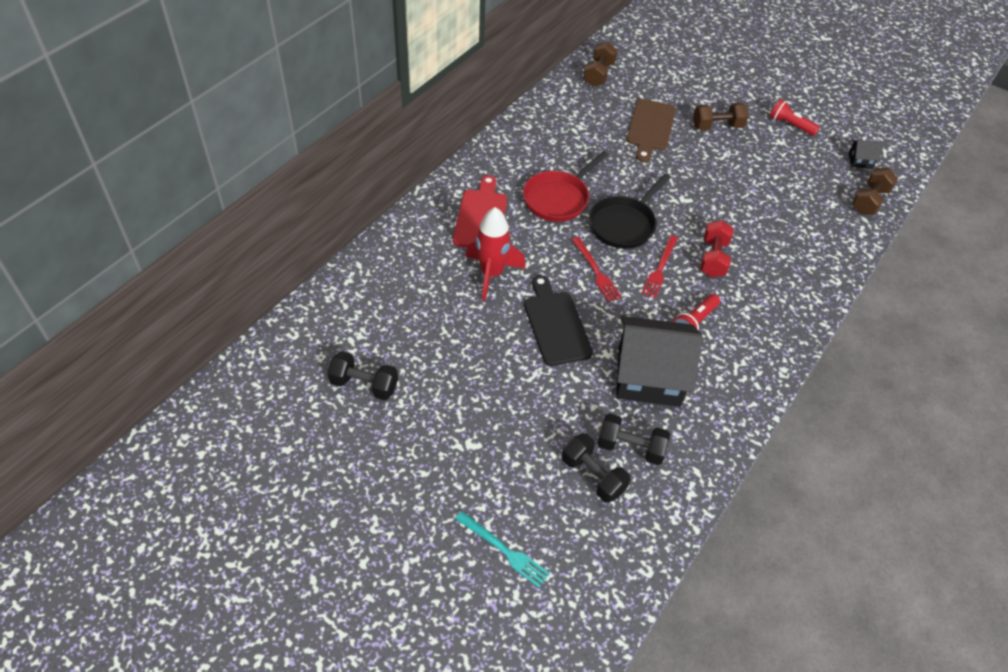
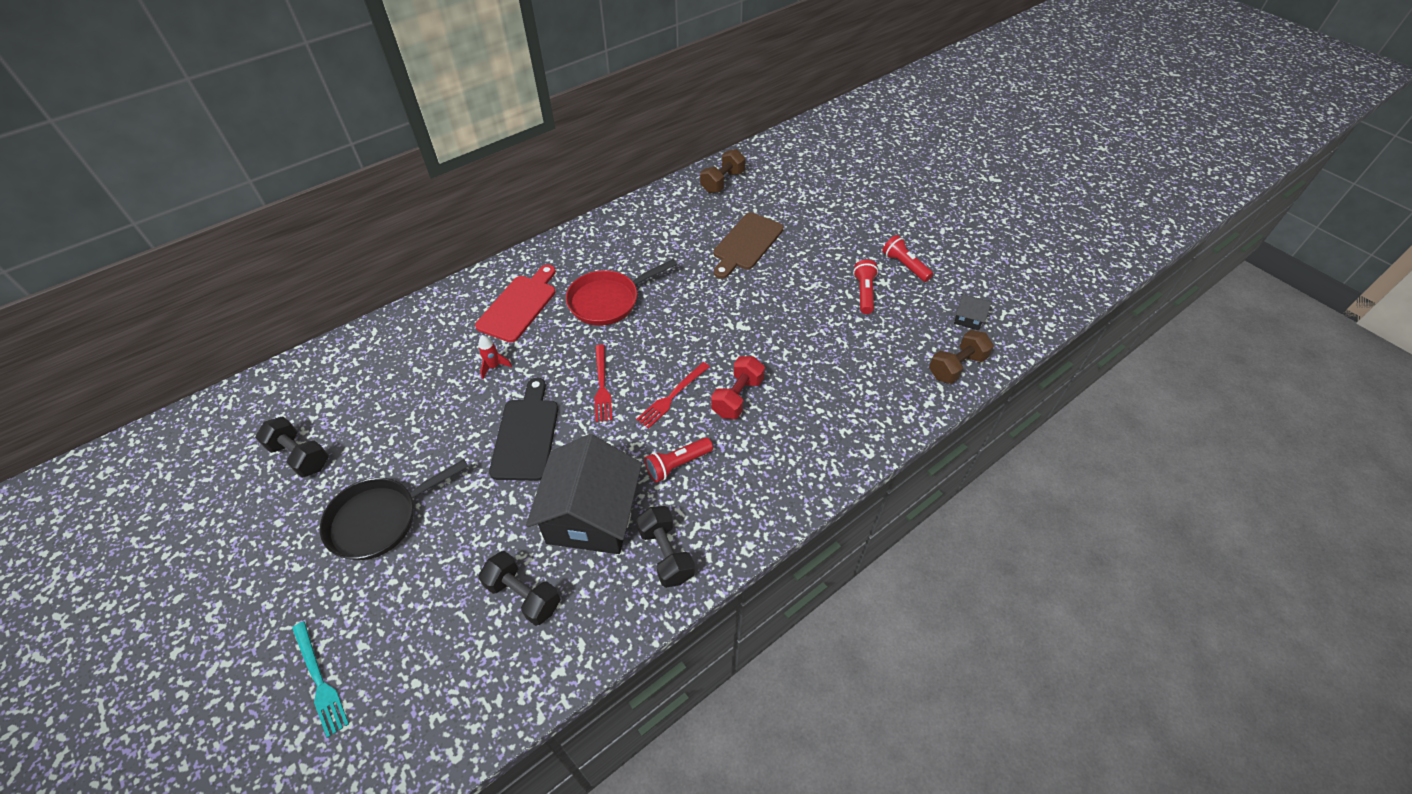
camera: 20 degrees right, 0 degrees up
red rocket [466,207,526,301] -> red rocket [478,335,512,379], size x0.47
black dumbbell [562,433,631,503] -> black dumbbell moved to [636,506,695,588]
black pan [589,173,671,249] -> black pan moved to [320,459,468,560]
black house [616,316,702,407] -> black house turned 75 degrees clockwise [526,434,642,554]
brown dumbbell [693,103,748,130] -> none
none -> red flashlight [853,260,878,314]

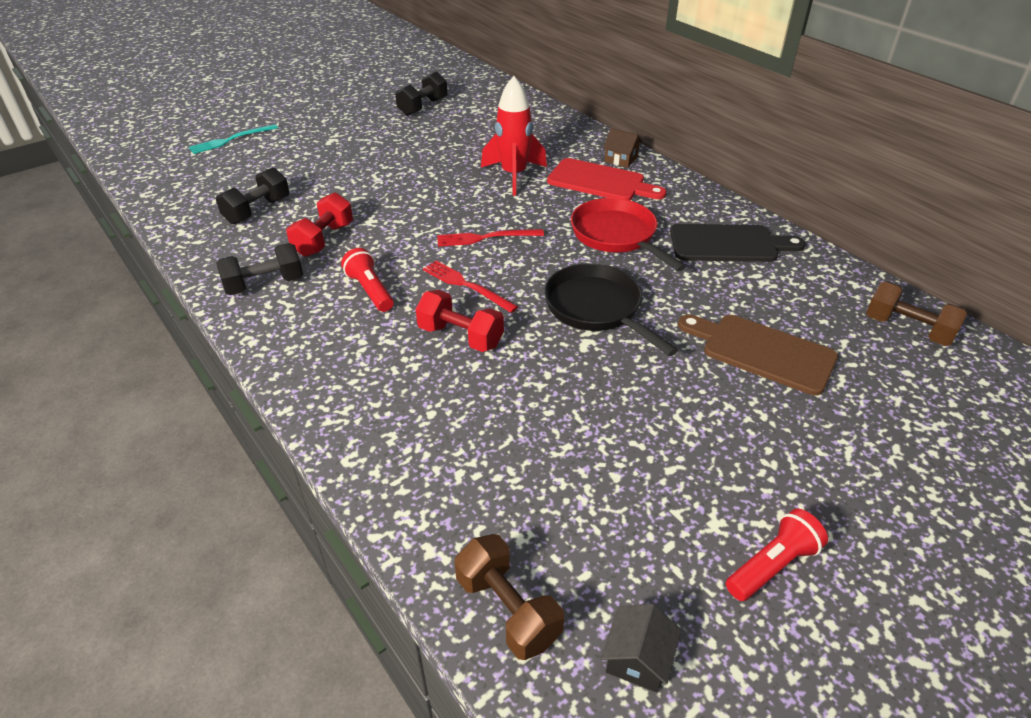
camera: 90 degrees right, 10 degrees down
black pan [320,459,468,560] -> black pan moved to [544,263,678,356]
red rocket [478,335,512,379] -> red rocket [481,76,547,196], size x2.11
black cutting board [489,378,558,481] -> black cutting board moved to [670,224,806,262]
black house [526,434,642,554] -> red dumbbell [286,192,353,257]
red flashlight [853,260,878,314] -> none
none -> brown house [603,128,642,168]

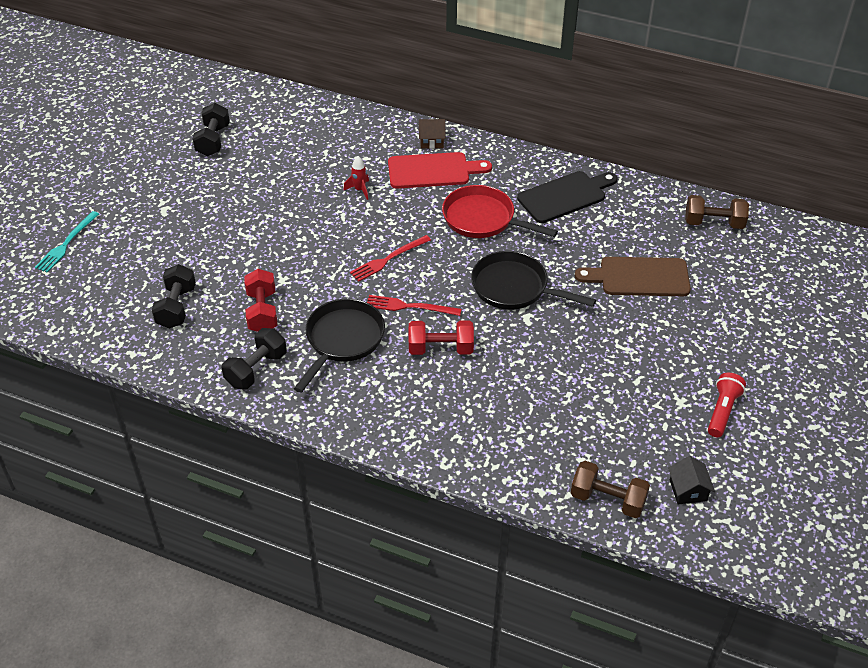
camera: 30 degrees left, 5 degrees up
red flashlight [341,248,394,312] -> black pan [294,299,385,393]
red rocket [481,76,547,196] -> red rocket [343,156,369,200], size x0.47

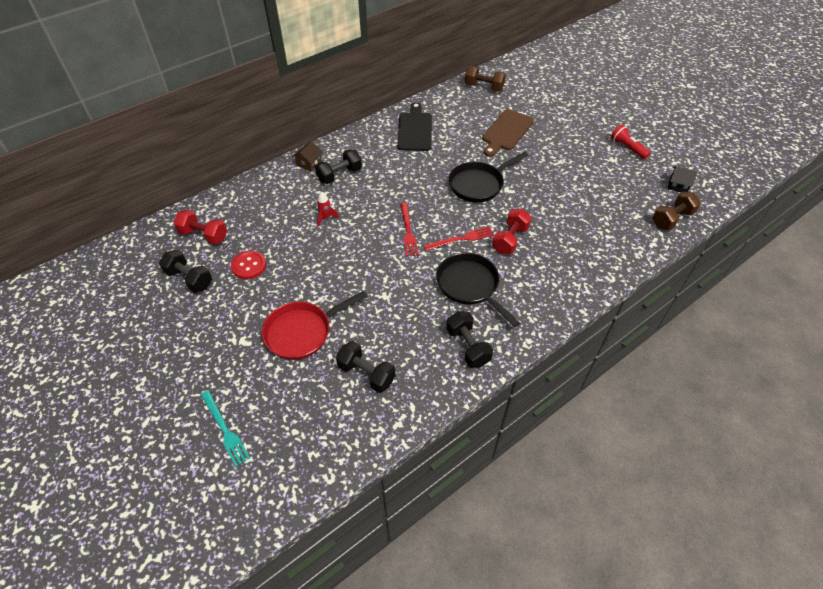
camera: 60 degrees left, 5 degrees up
red dumbbell [244,269,277,332] -> red dumbbell moved to [174,209,227,245]
red fork [367,295,462,316] -> red fork turned 150 degrees counterclockwise [424,226,494,251]
red cutting board [388,152,492,189] -> black dumbbell [315,149,362,184]
red pan [442,185,558,238] -> red pan moved to [262,291,367,360]
brown dumbbell [685,195,749,229] -> brown dumbbell turned 75 degrees clockwise [465,66,506,92]
none -> red button [231,250,267,279]

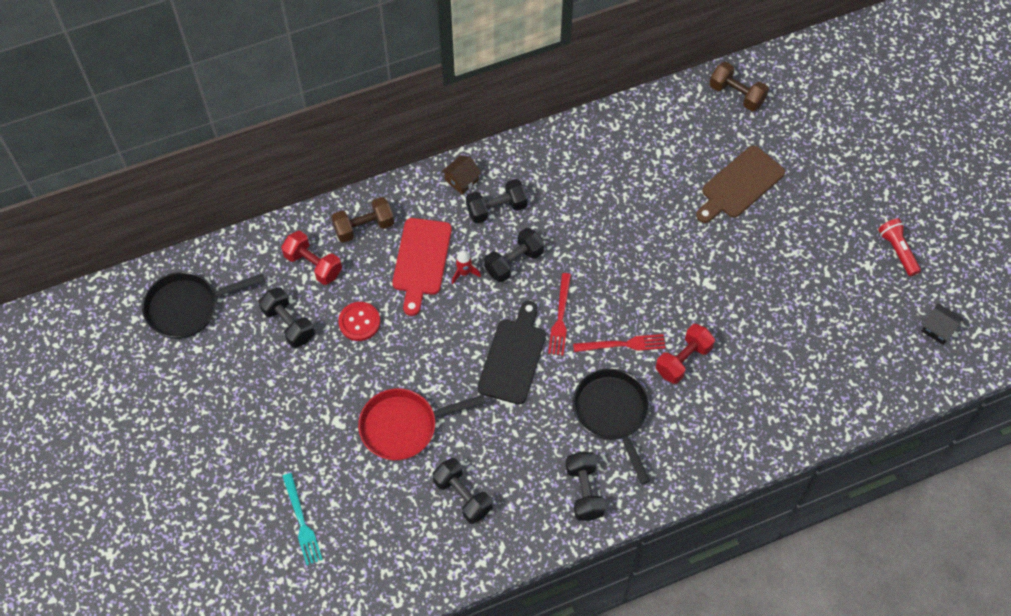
camera: 15 degrees right, 10 degrees up
black cutting board [397,102,432,151] -> black cutting board moved to [478,301,546,405]
black pan [449,151,528,203] -> black pan moved to [142,272,265,339]
brown dumbbell [652,191,701,230] -> brown dumbbell moved to [331,197,394,243]
none -> red cutting board [392,218,452,316]
none -> black dumbbell [484,228,544,283]

